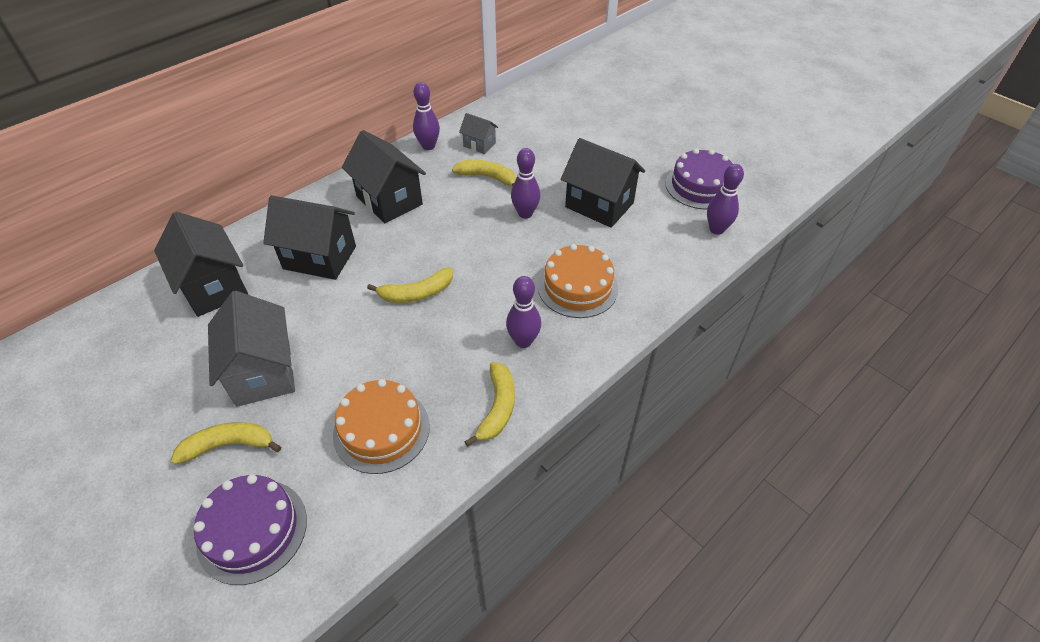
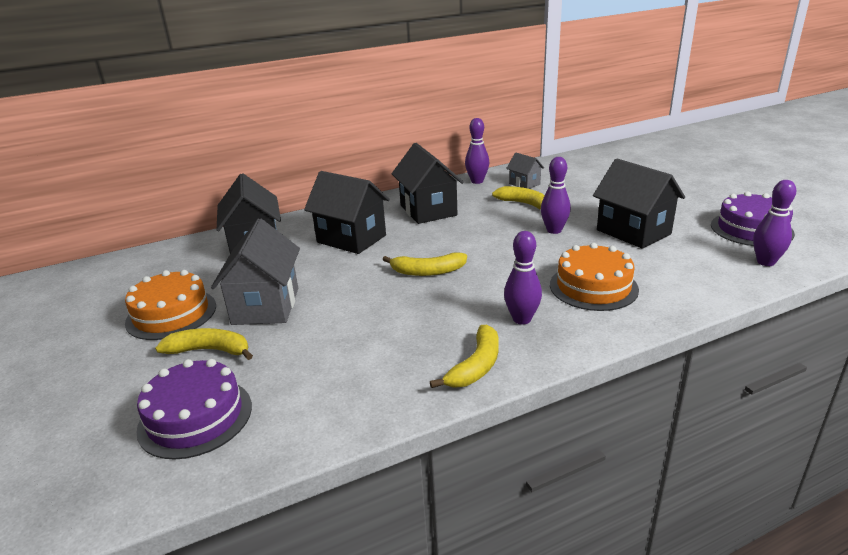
camera: 20 degrees right, 20 degrees down
orange cake [333,379,430,474] -> orange cake moved to [125,270,216,340]

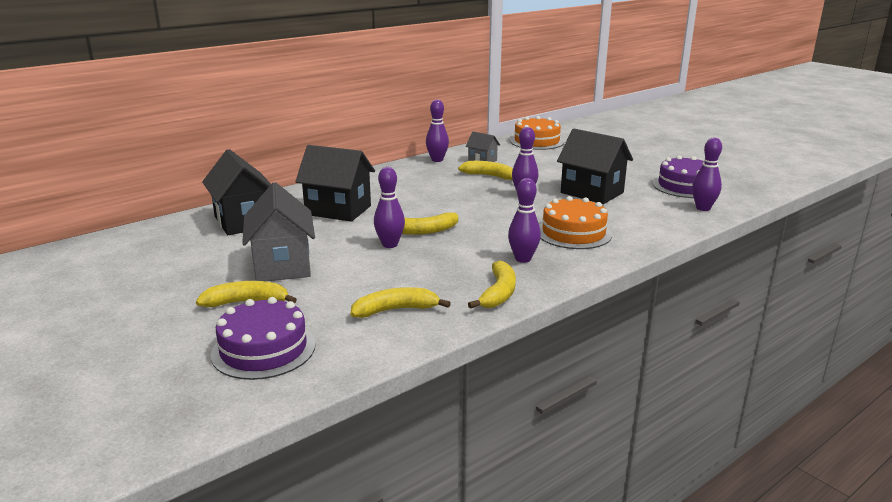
camera: 15 degrees left, 5 degrees down
orange cake [125,270,216,340] -> orange cake moved to [510,116,564,150]
black house [392,143,464,224] -> none
none -> yellow banana [351,287,451,318]
none -> purple bowling pin [374,167,405,248]

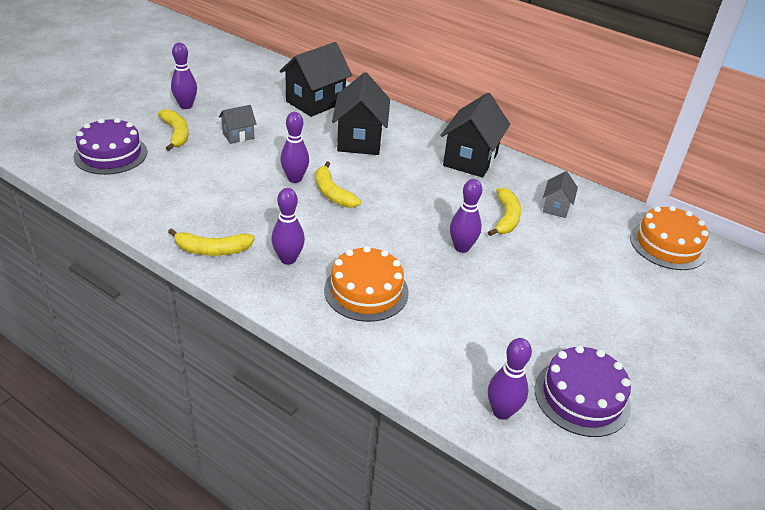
camera: 70 degrees right, 15 degrees up
grey house [242,182,315,282] -> grey house [219,105,257,144], size x0.52
yellow banana [351,287,451,318] -> none
purple bowling pin [426,99,449,162] -> purple bowling pin moved to [171,43,197,109]
black house [557,129,633,204] -> black house moved to [440,93,510,178]

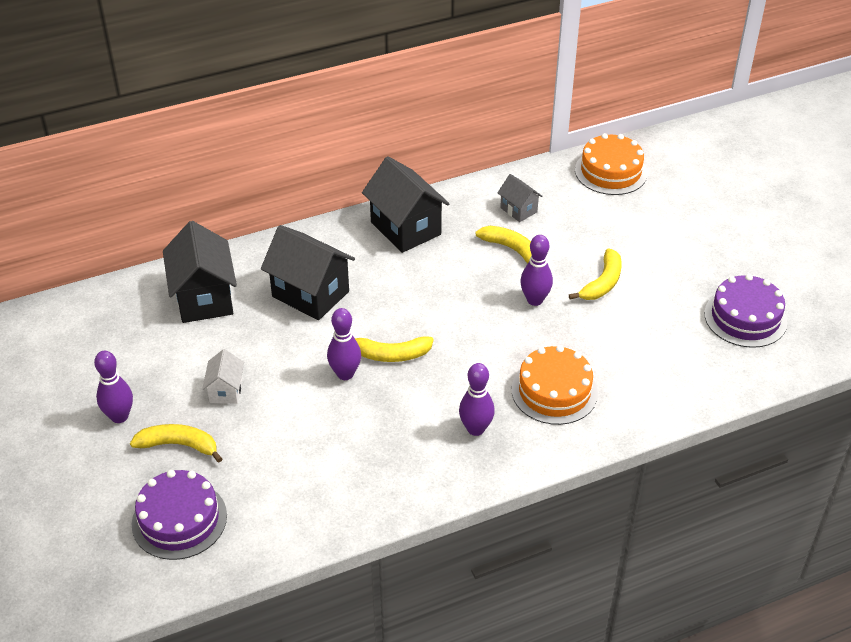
camera: 55 degrees left, 5 degrees up
yellow banana [168,228,255,256] -> yellow banana moved to [569,248,622,300]
grey house [219,105,257,144] -> white house [202,349,244,404]
purple bowling pin [488,338,532,420] -> none

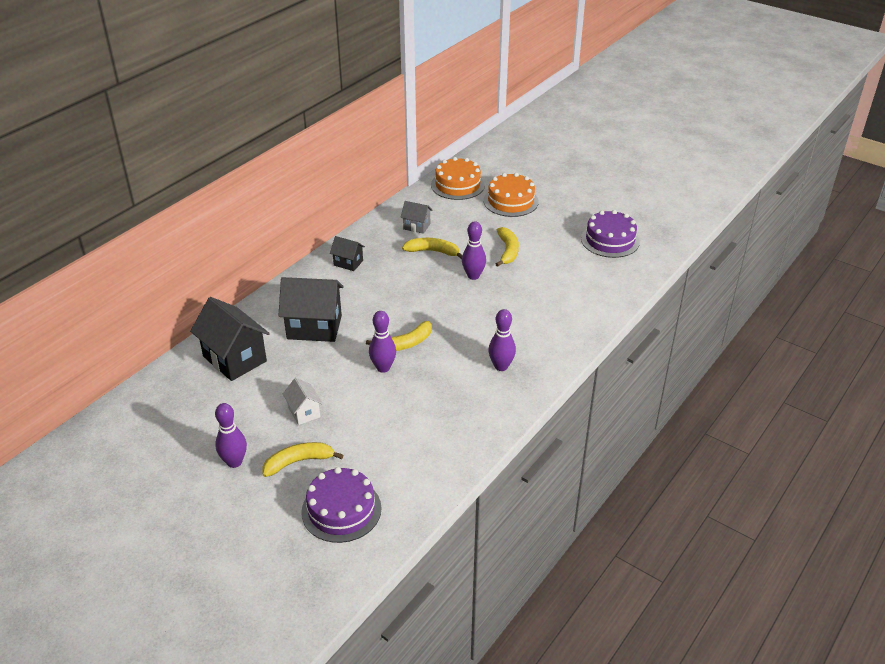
camera: 30 degrees left, 5 degrees down
black house [362,156,450,253] -> black house [330,236,365,271], size x0.52
orange cake [512,345,598,425] -> orange cake moved to [483,173,539,217]

